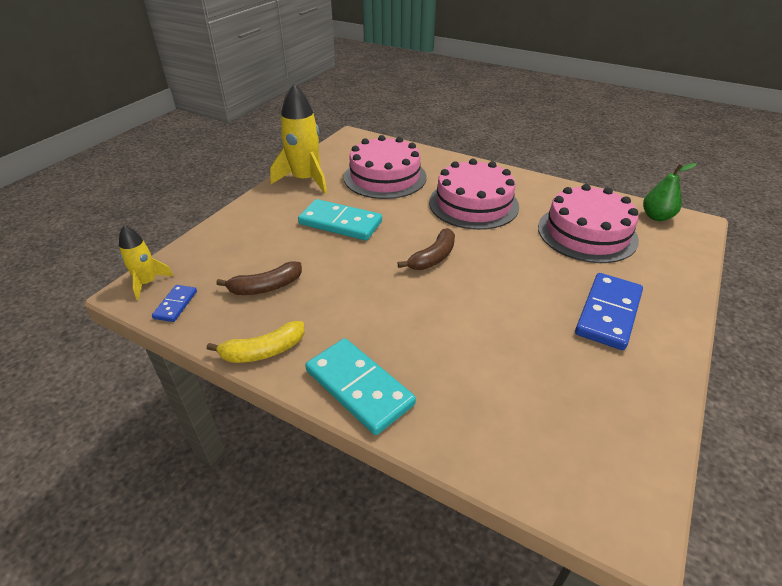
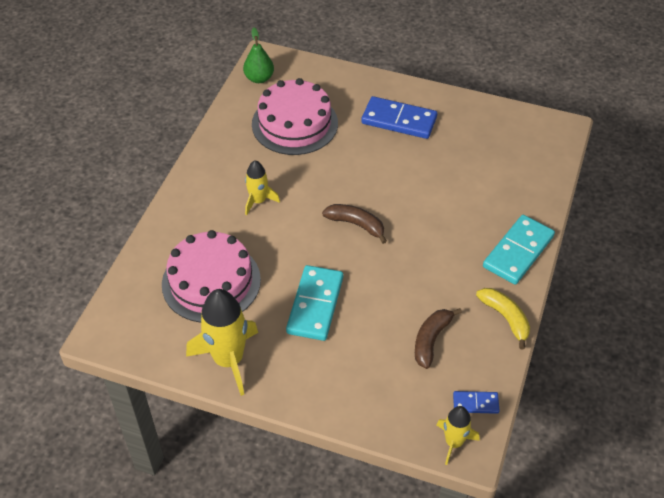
camera: 100 degrees left, 10 degrees up
brown banana [216,261,302,295] -> brown banana turned 120 degrees counterclockwise [415,308,462,369]
pink cake [429,159,519,230] -> yellow rocket [245,160,280,215]

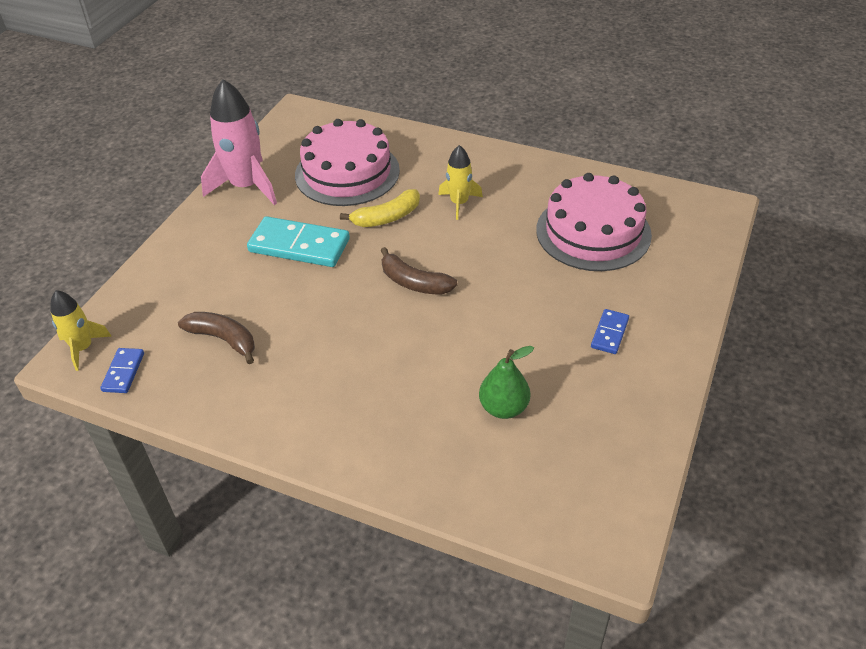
camera: 95 degrees right, 5 degrees down
yellow rocket [186,289,258,396] -> pink rocket [201,79,277,205]
green pear [243,27,274,83] -> green pear moved to [479,346,534,419]
brown banana [322,204,387,244] -> brown banana turned 90 degrees clockwise [381,247,458,295]
blue domino [361,96,437,139] -> blue domino [591,309,629,354], size x0.51
yellow banana [476,288,530,349] -> yellow banana moved to [340,189,420,227]
turquoise domino [483,215,555,285] -> none

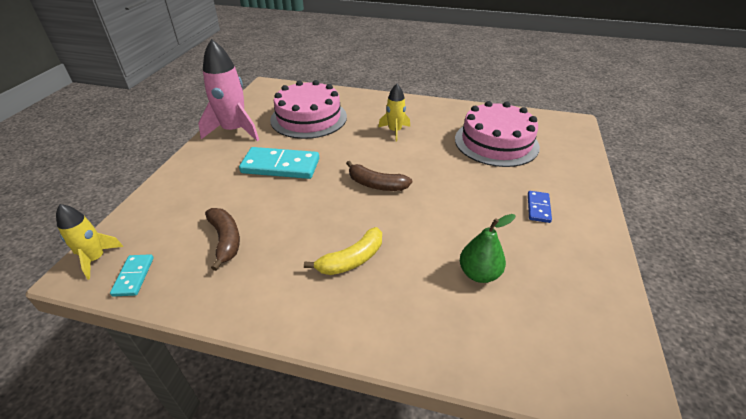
camera: 10 degrees left, 5 degrees down
blue domino [100,348,144,393] -> turquoise domino [110,254,154,297]
brown banana [178,312,255,364] -> brown banana turned 45 degrees clockwise [205,208,240,271]
yellow banana [340,189,420,227] -> yellow banana moved to [304,227,382,275]

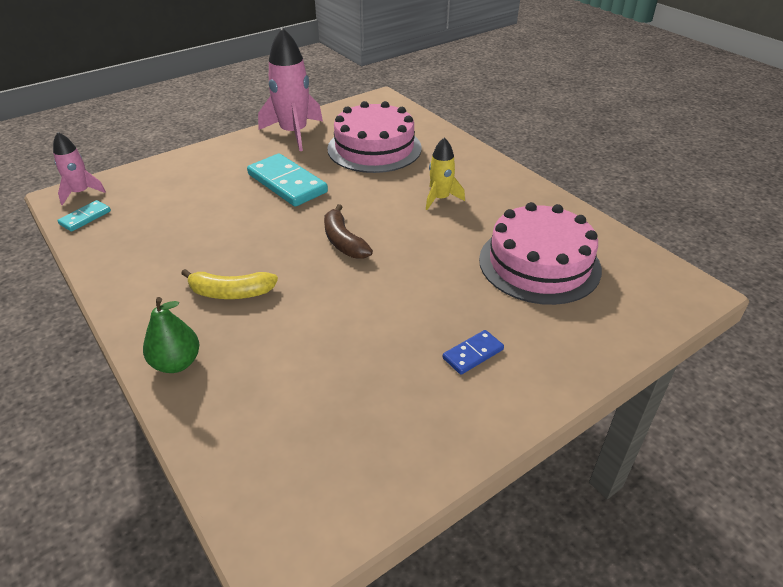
camera: 40 degrees right, 0 degrees up
yellow rocket [56,204,123,280] -> pink rocket [53,132,106,205]
brown banana [205,208,240,271] -> none
green pear [460,214,515,283] -> green pear moved to [143,297,199,373]

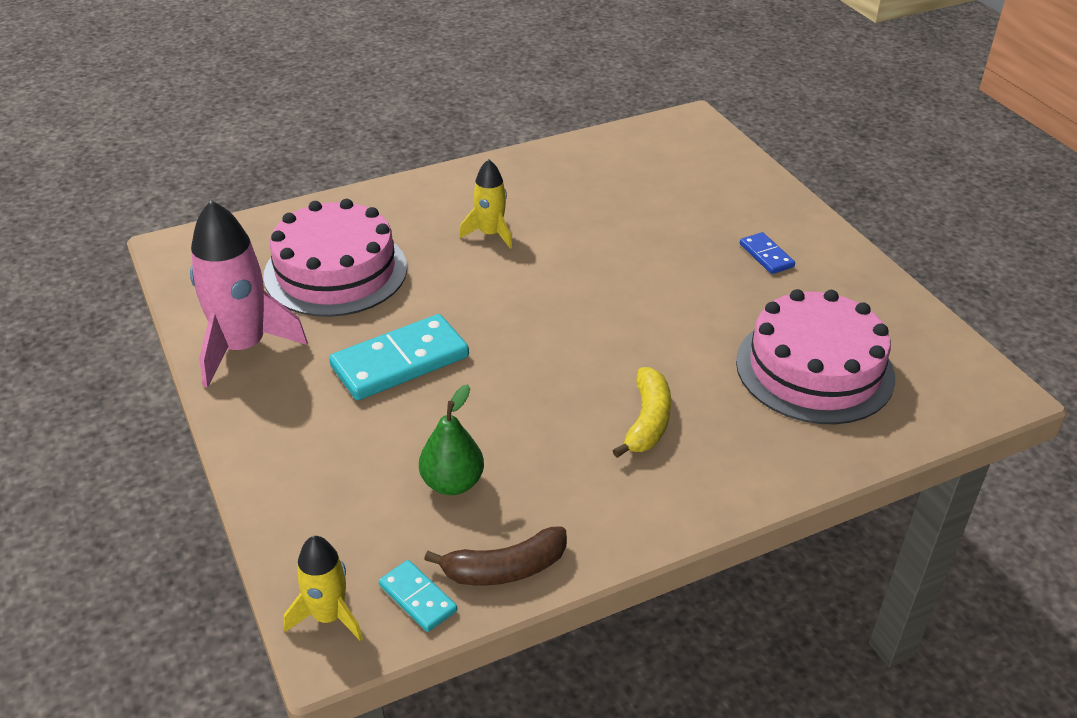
camera: 80 degrees left, 0 degrees up
pink rocket [53,132,106,205] -> yellow rocket [284,536,363,641]
green pear [143,297,199,373] -> green pear moved to [419,384,484,495]
brown banana [324,204,373,259] -> brown banana moved to [424,526,567,586]
pink cake [479,202,602,305] -> pink cake moved to [736,289,895,424]

